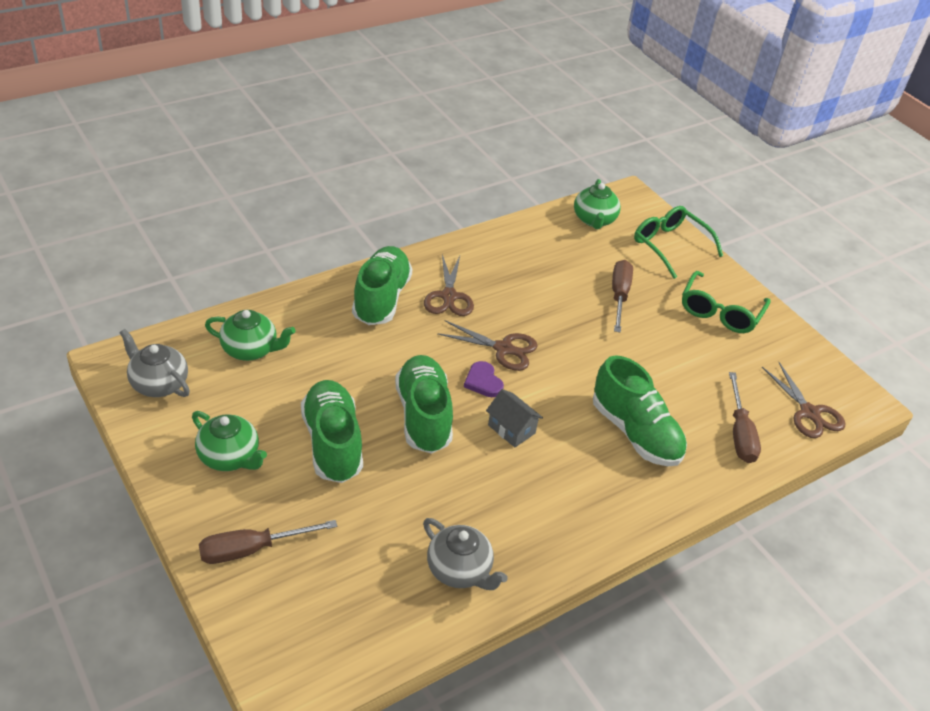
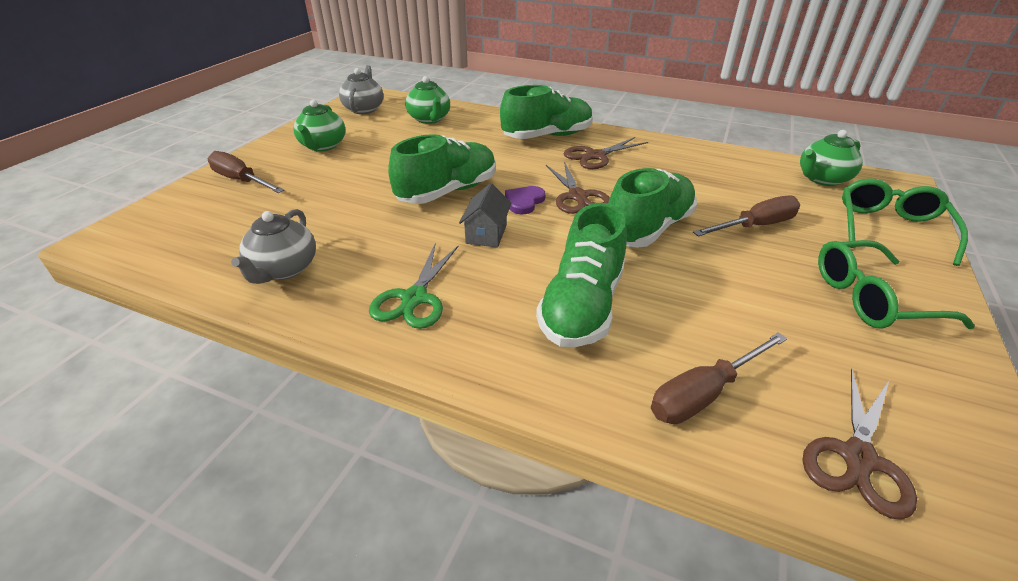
camera: 60 degrees right, 5 degrees down
green shoe [301,380,363,483] -> green shoe moved to [608,168,697,248]
none -> green scissors [369,245,459,329]

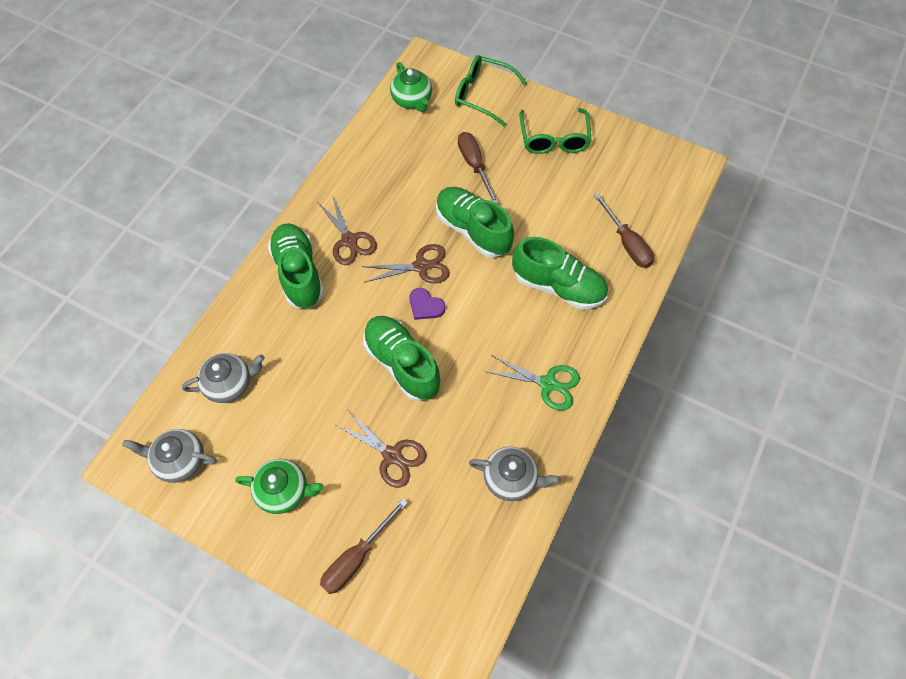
camera: 85 degrees left, 25 degrees up
green teapot [405,76,450,124] -> grey teapot [182,353,265,403]
grey house [459,183,512,247] -> none
brown scissors [802,368,917,520] -> brown scissors moved to [336,411,427,488]

